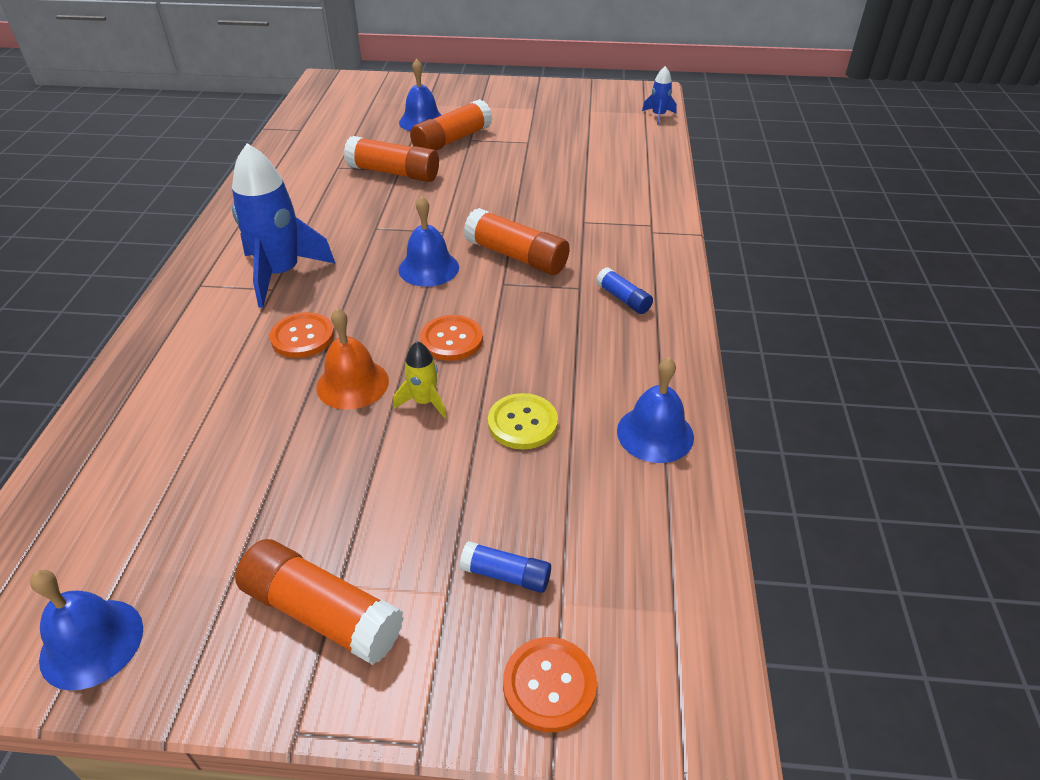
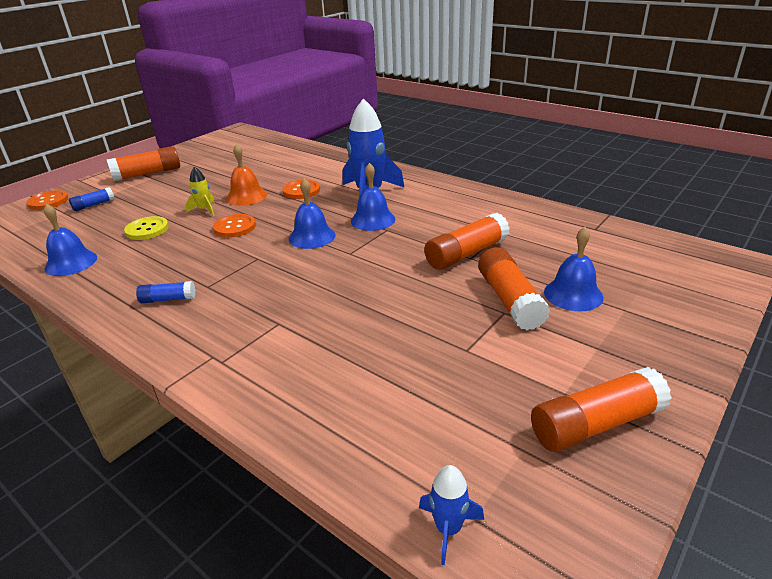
camera: 125 degrees right, 10 degrees down
blue bell [30,570,143,691] -> blue bell moved to [351,163,395,231]
orange glue stick [464,208,570,275] -> orange glue stick moved to [531,367,672,452]

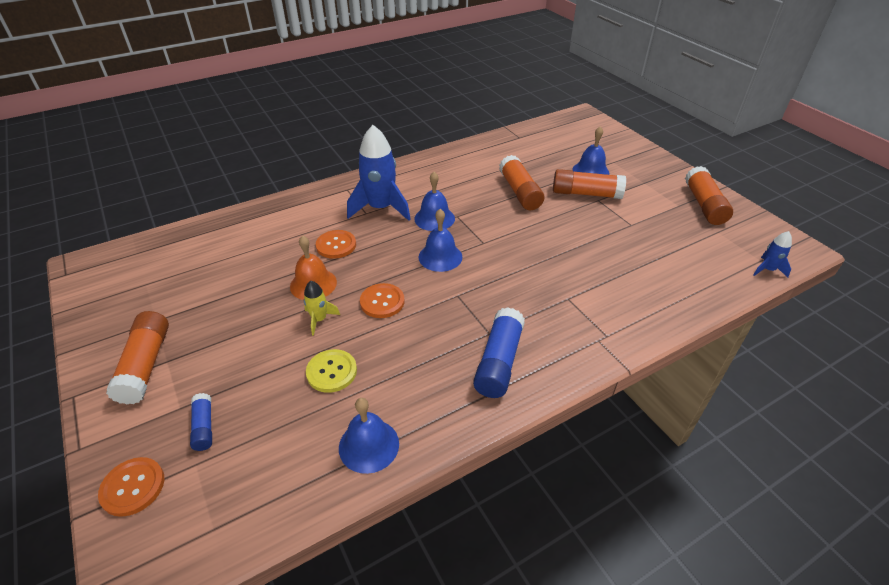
camera: 70 degrees left, 10 degrees up
blue glue stick [136,281,195,303] -> blue glue stick [473,307,525,398], size x1.83

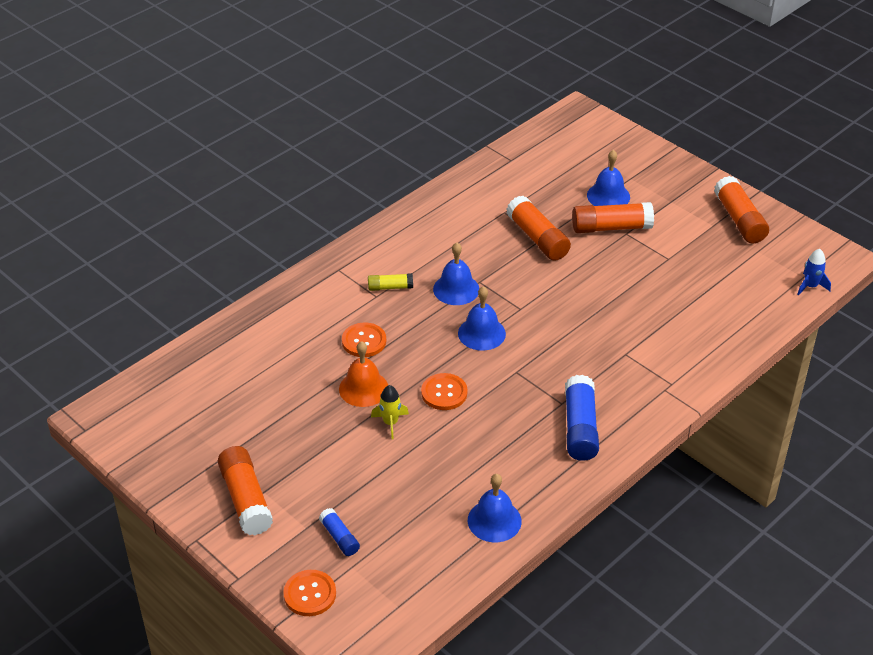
camera: 15 degrees left, 0 degrees up
yellow button [306,349,357,393] -> none
blue rocket [347,125,411,221] -> yellow glue stick [368,273,413,291]

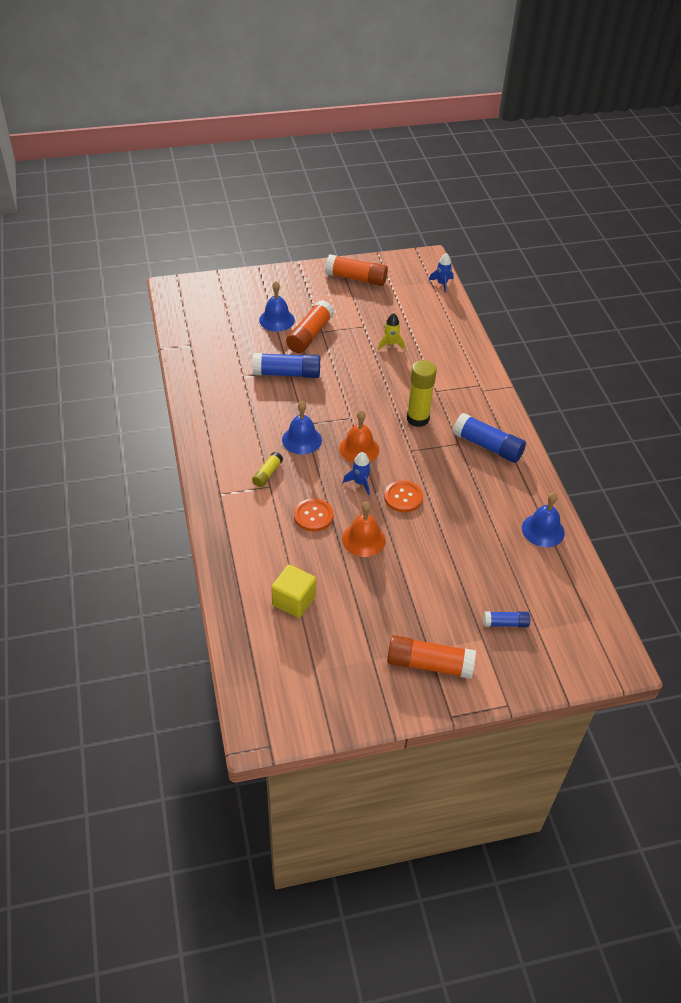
camera: 60 degrees left, 5 degrees up
orange button [283,570,336,616] -> none
yellow rocket [371,385,409,439] -> yellow rocket moved to [378,313,405,350]
blue bell [458,286,506,351] -> orange bell [339,410,379,463]
orange glue stick [506,196,571,261] -> blue glue stick [253,353,320,378]
none -> yellow cube [271,565,316,618]
none -> blue rocket [343,452,371,495]
none -> yellow glue stick [407,360,437,427]

